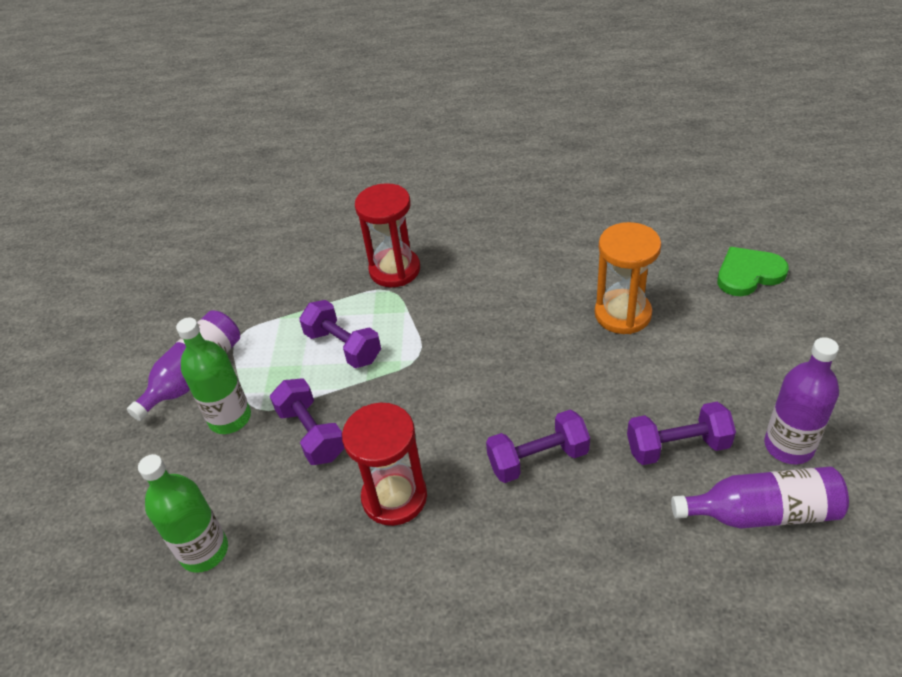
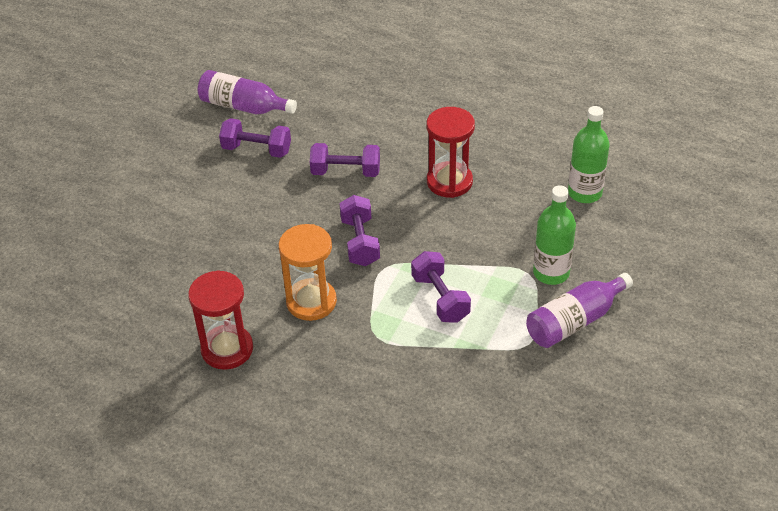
camera: 160 degrees left, 0 degrees up
purple dumbbell [270,379,345,465] -> purple dumbbell moved to [339,195,380,266]
red hourglass [355,183,420,287] -> red hourglass moved to [188,270,253,370]
orange hourglass [595,222,661,334] -> orange hourglass moved to [278,224,337,321]
green heart [717,247,789,296] -> none
purple bottle [764,337,839,464] -> none

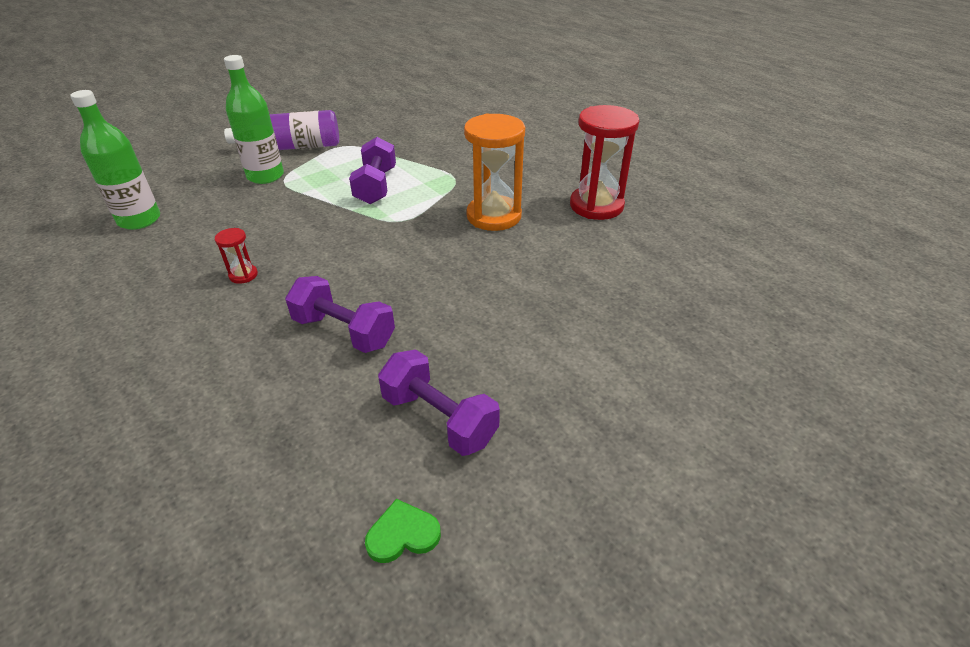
camera: 155 degrees left, 5 degrees down
purple bottle [198,70,297,114] -> green heart [365,499,441,563]
purple dumbbell [339,195,380,266] -> none
red hourglass [427,107,475,198] -> red hourglass [215,228,258,284], size x0.44

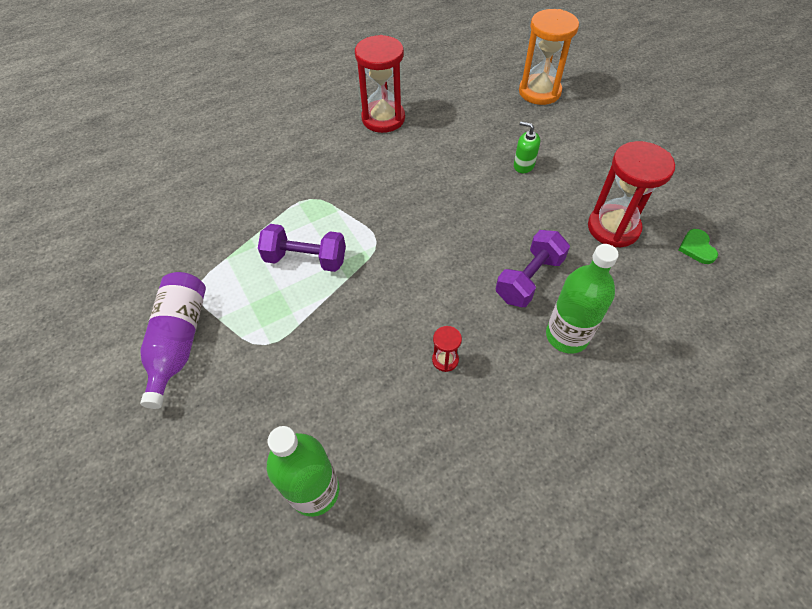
camera: 80 degrees left, 15 degrees up
green bottle [224,55,284,184] -> green bottle moved to [546,244,619,354]
purple dumbbell [378,349,500,456] -> red hourglass [588,141,675,247]
orange hourglass [464,114,525,231] -> orange hourglass moved to [519,9,579,105]
none -> green soap dispenser [514,121,540,173]

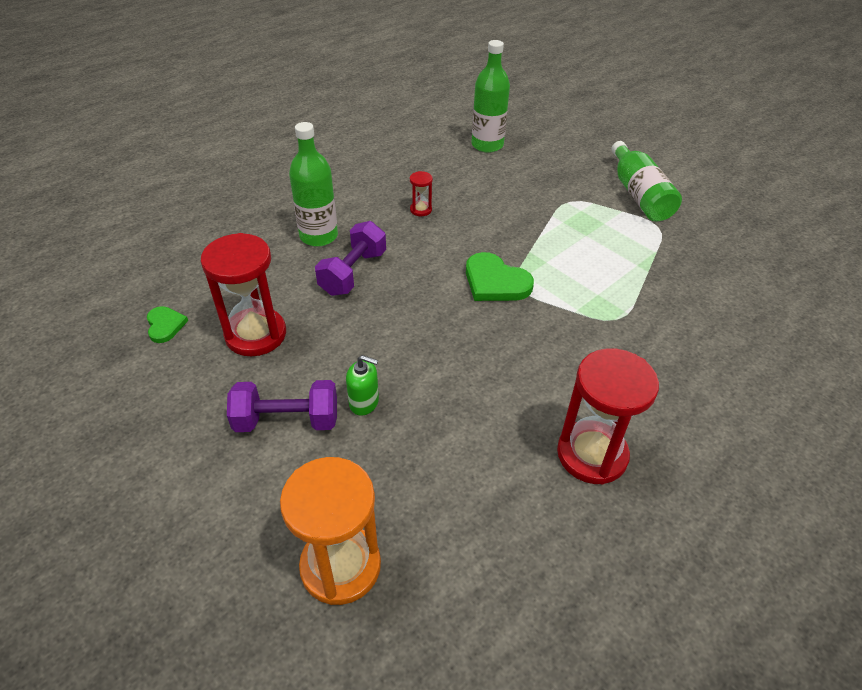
camera: 165 degrees right, 10 degrees down
purple bottle [140,272,206,409] -> green bottle [611,141,682,221]
purple dumbbell [258,224,346,272] -> purple dumbbell moved to [227,380,337,432]
none -> green heart [466,252,534,301]

